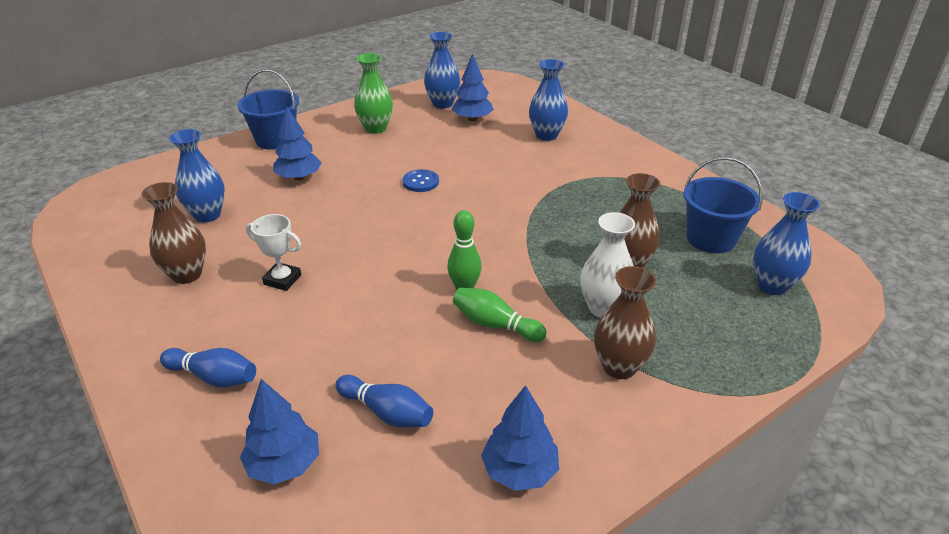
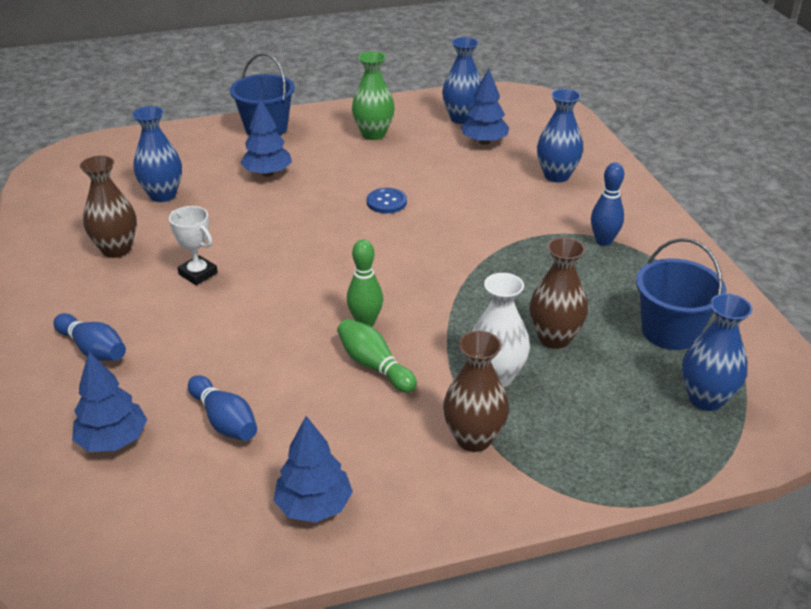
camera: 20 degrees right, 0 degrees up
none -> blue bowling pin [591,162,624,246]

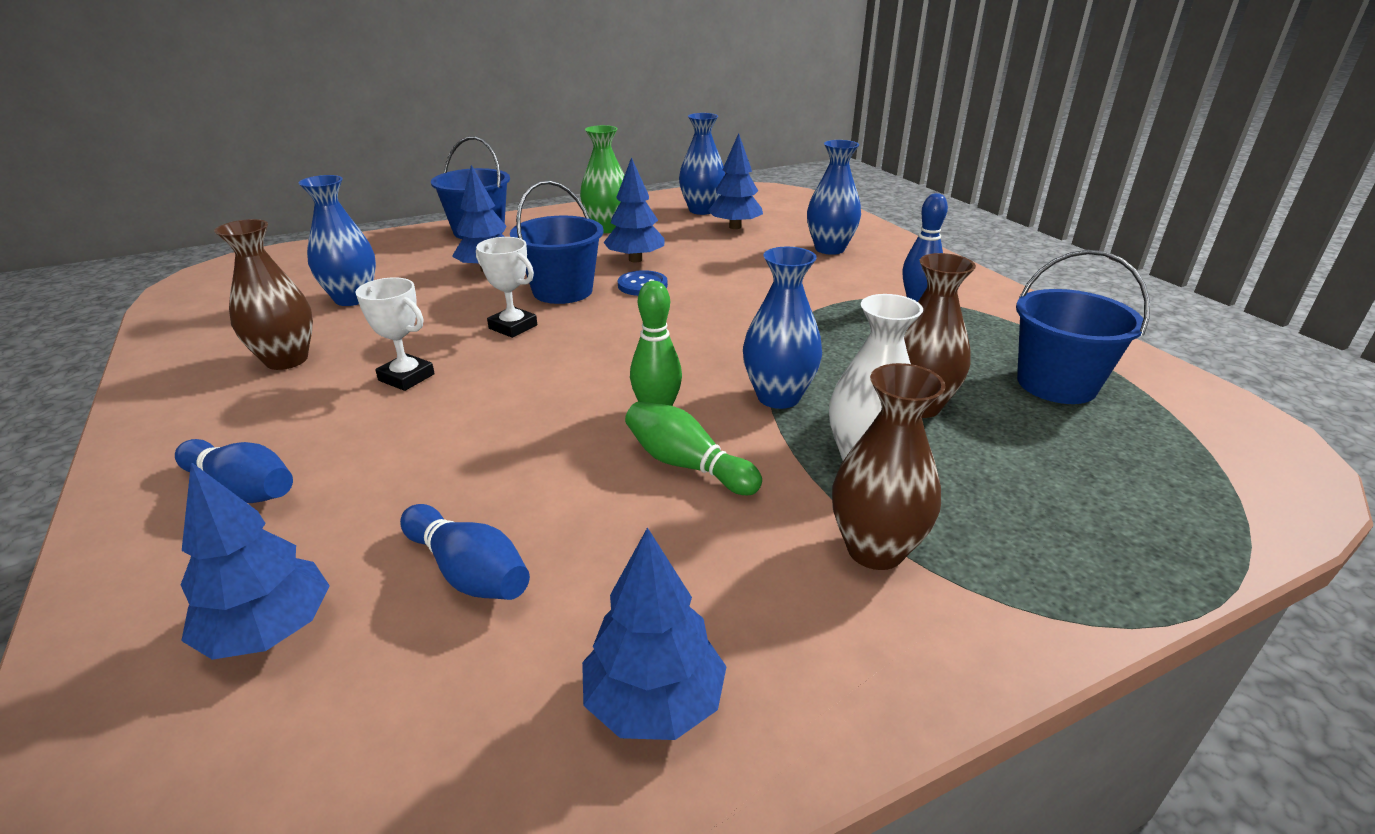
camera: 10 degrees left, 5 degrees down
blue vase [682,293,753,411] -> blue vase moved to [743,247,822,409]
none -> white trophy [476,237,537,338]
none -> blue bucket [510,180,604,304]
none -> blue tree [603,157,665,263]

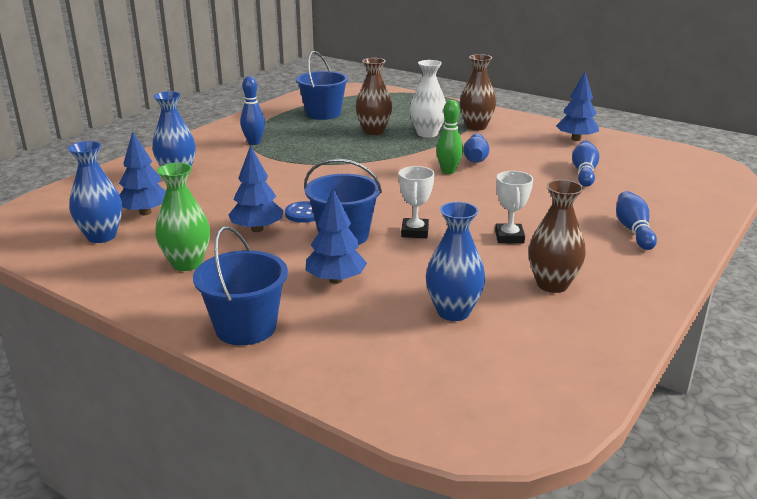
camera: 120 degrees left, 5 degrees down
blue tree [181,462,330,660] -> none
green bowling pin [625,401,762,495] -> blue bowling pin [463,133,489,163]
blue vase [743,247,822,409] -> none

